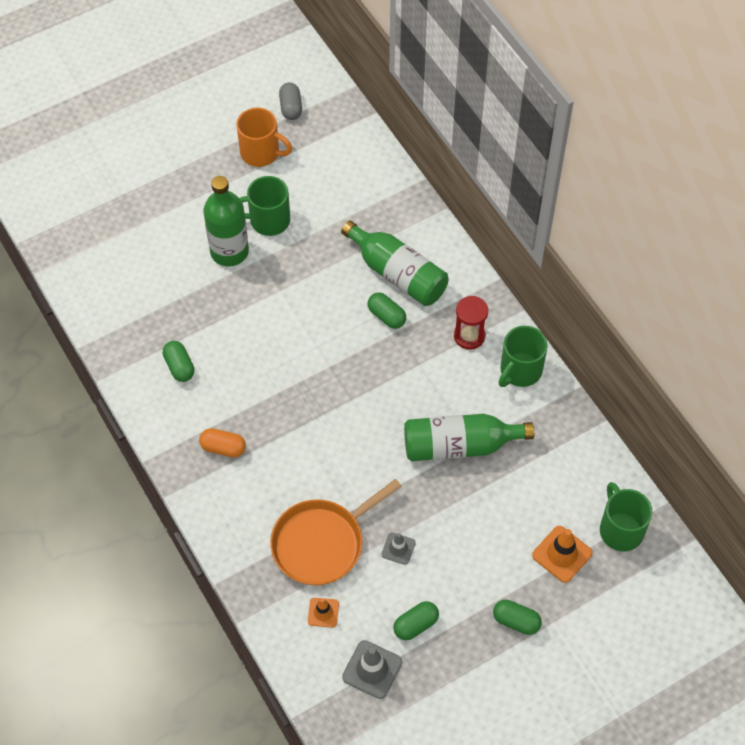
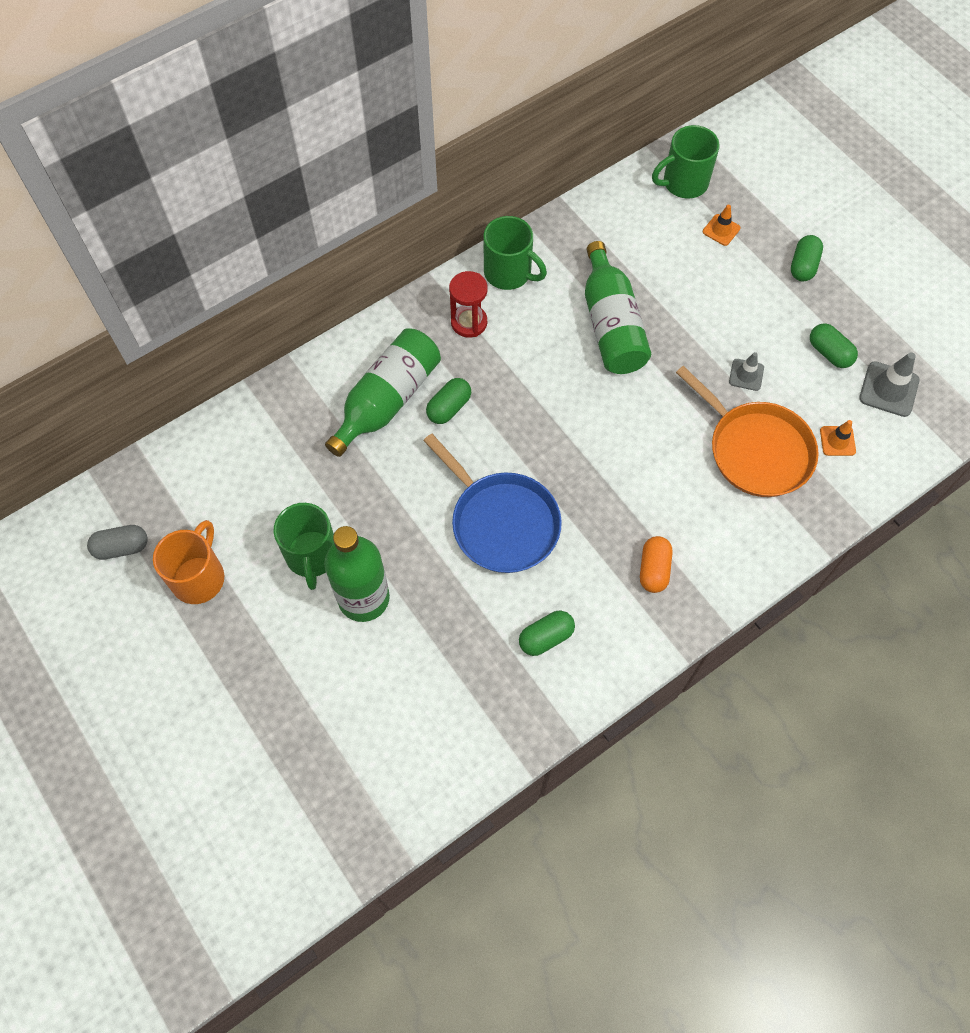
camera: 95 degrees left, 5 degrees up
orange traffic cone [532,526,592,583] -> orange traffic cone [703,205,740,246], size x0.62
none -> blue pan [423,434,562,573]

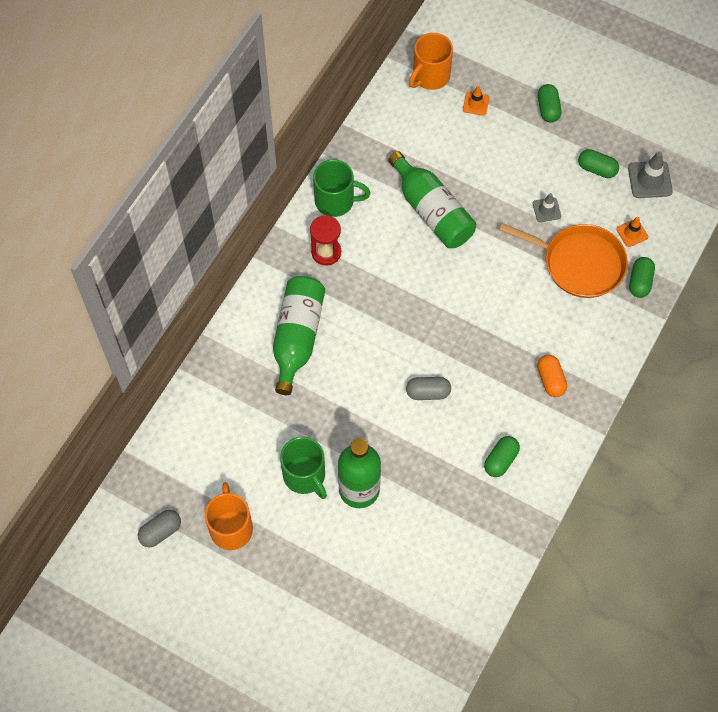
camera: 25 degrees left, 0 degrees up
blue pan [423,434,562,573] -> grey capsule [406,377,451,400]
green capsule [426,378,471,424] -> green capsule moved to [629,257,655,298]
green mug [652,125,720,199] -> orange mug [409,33,453,90]

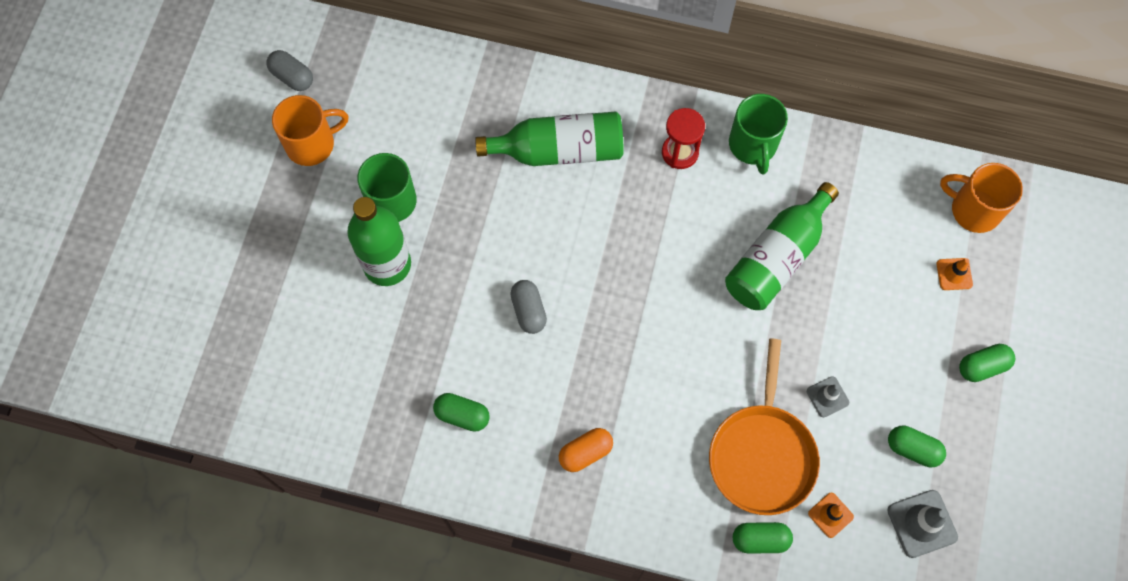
camera: 75 degrees right, 5 degrees up
green capsule [578,149,619,178] -> green capsule turned 75 degrees counterclockwise [888,426,946,467]

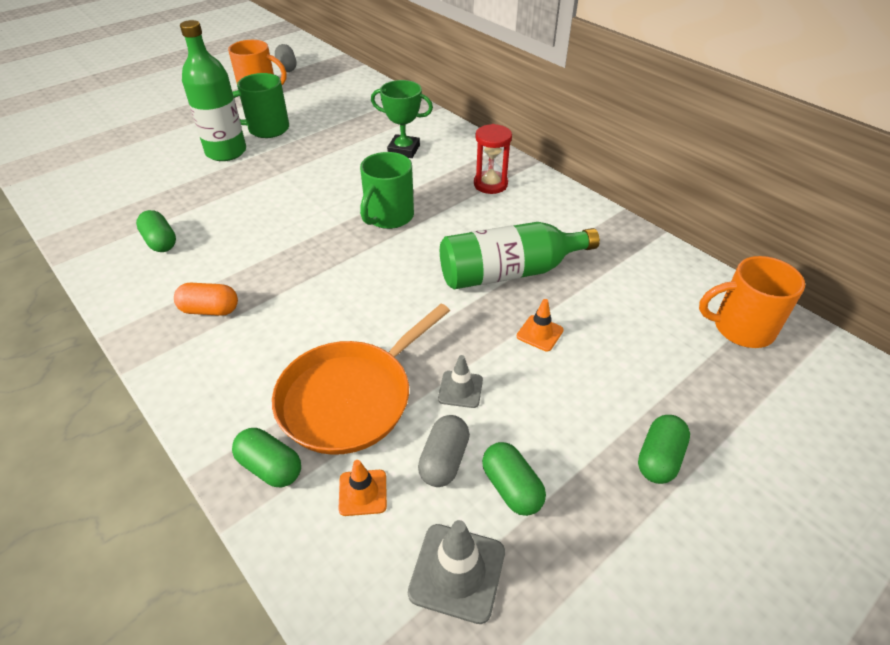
camera: 35 degrees right, 25 degrees down
green bottle [475,112,624,166] -> green trophy [371,80,433,158]
grey capsule [510,280,547,334] -> grey capsule moved to [418,415,470,487]
green mug [729,94,788,175] -> green mug moved to [360,152,414,229]
orange traffic cone [936,258,973,290] -> orange traffic cone moved to [517,299,564,351]
orange mug [940,163,1023,233] -> orange mug turned 60 degrees counterclockwise [699,256,805,348]
green capsule [959,344,1015,382] -> green capsule turned 75 degrees counterclockwise [638,415,690,484]

